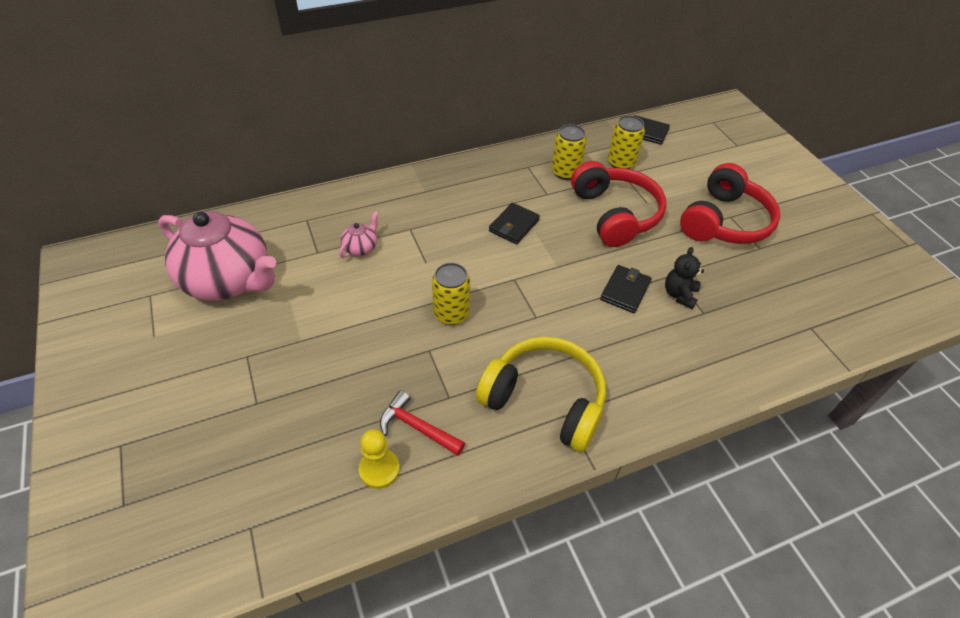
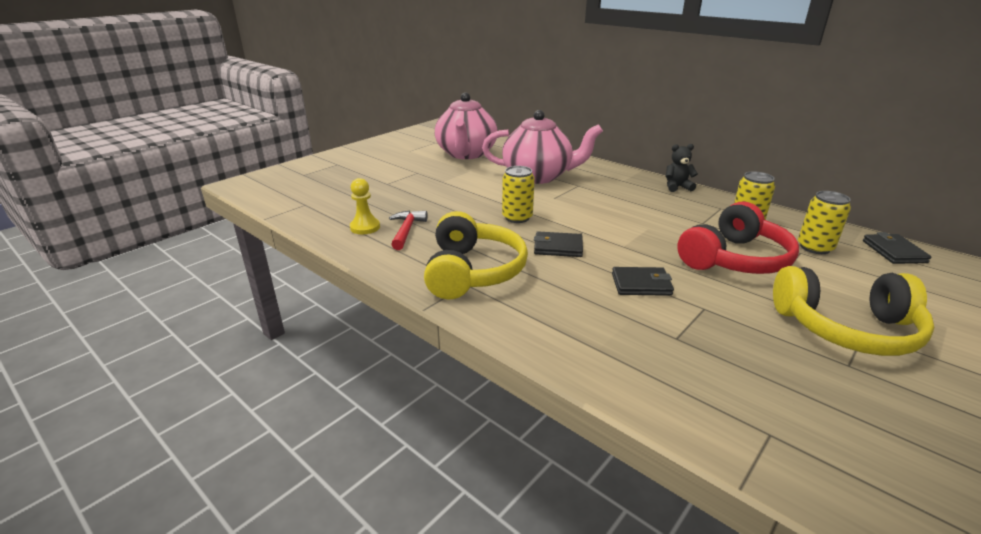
camera: 65 degrees right, 20 degrees down
pink teapot [339,211,379,258] -> pink teapot [482,110,603,184], size x2.47
black wallet [489,203,540,244] -> black wallet moved to [534,231,583,257]
black teddy bear [665,247,704,309] -> black teddy bear moved to [666,144,698,192]
red headphones [680,163,780,244] -> yellow headphones [773,266,935,356]

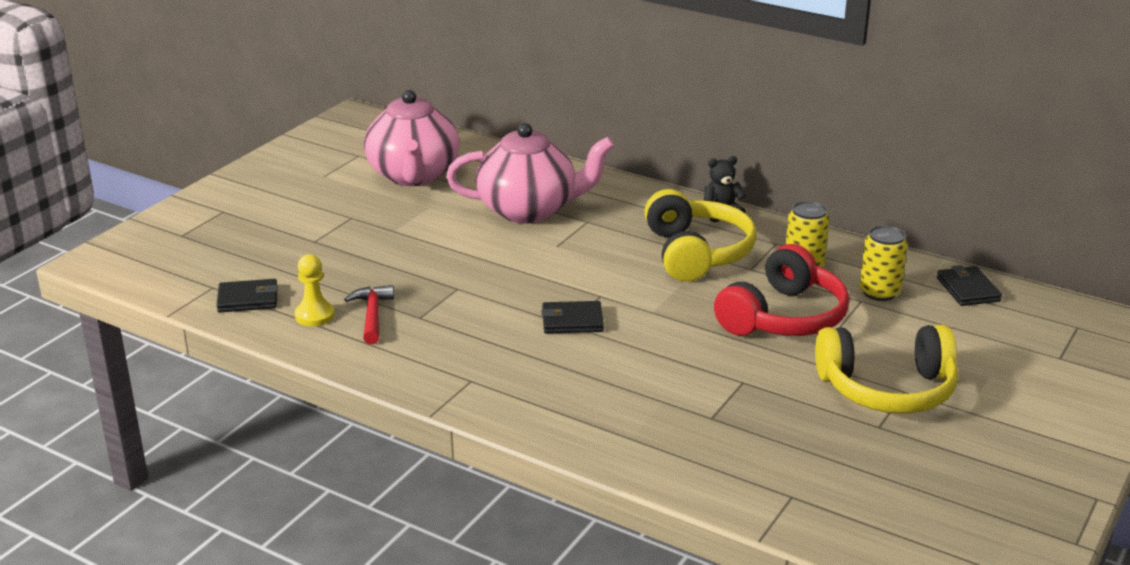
camera: 10 degrees left, 0 degrees up
yellow headphones [424,211,528,299] -> yellow headphones moved to [644,189,757,282]
yellow can [502,166,535,223] -> none
black wallet [612,267,674,296] -> black wallet moved to [216,279,278,313]

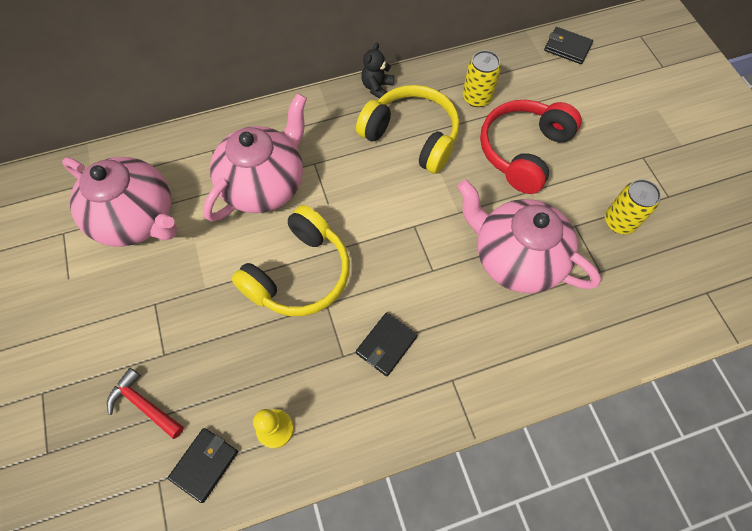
camera: 50 degrees left, 35 degrees up
red hammer [344,285,394,344] -> red hammer moved to [107,368,184,439]
black wallet [541,301,604,334] -> black wallet moved to [356,312,418,376]
red headphones [714,244,849,336] -> red headphones turned 135 degrees counterclockwise [480,100,582,194]
yellow headphones [815,325,958,414] -> yellow headphones moved to [231,205,350,316]
yellow can [859,225,908,301] -> yellow can moved to [605,179,661,234]
none -> pink teapot [457,180,601,293]

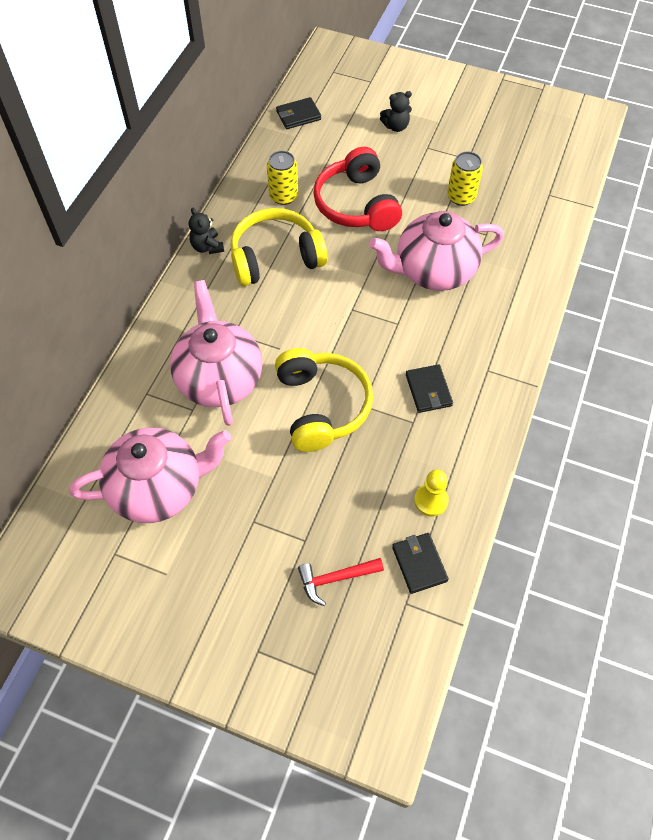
camera: 50 degrees left, 5 degrees down
none -> black teddy bear [380,91,412,132]

